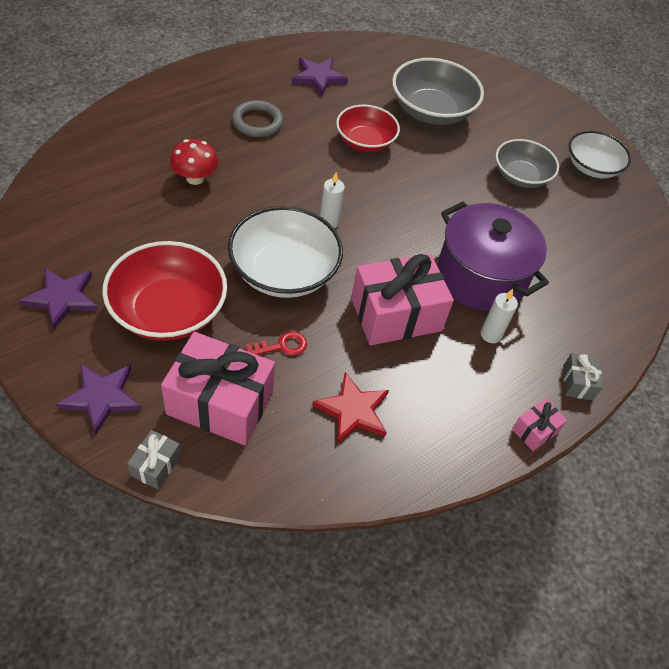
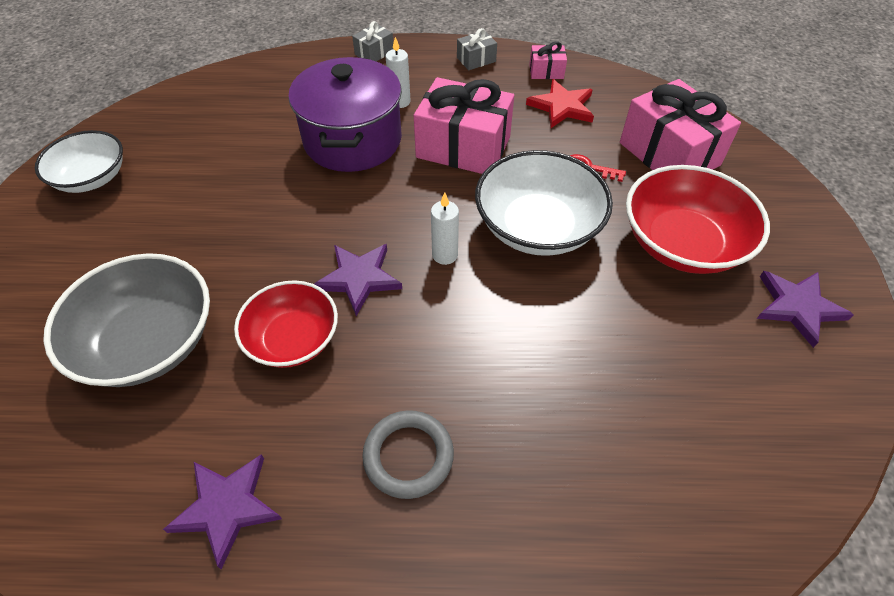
camera: 135 degrees left, 0 degrees up
purple star [56,364,142,435] -> purple star moved to [314,244,402,316]
grey gift [127,430,181,490] -> grey gift moved to [457,28,497,70]
red mushroom [170,139,218,185] -> none
grey bowl [496,139,559,188] -> none
pink gift [512,399,567,451] -> pink gift moved to [529,41,567,79]

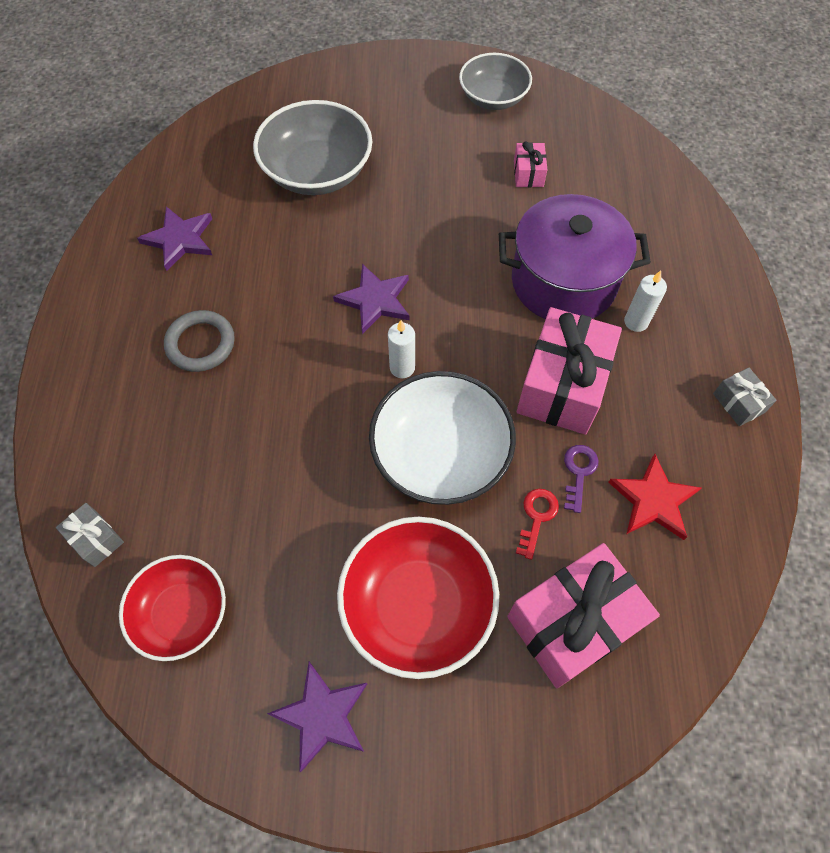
camera: 90 degrees right, 10 degrees up
white bowl [35,130,123,193] -> grey bowl [459,53,532,110]
red bowl [234,280,338,368] -> red bowl moved to [119,555,226,661]
grey gift [352,21,393,61] -> grey gift moved to [56,503,124,567]
pink gift [529,41,567,79] -> pink gift moved to [514,141,547,187]
none -> purple key [564,445,599,513]

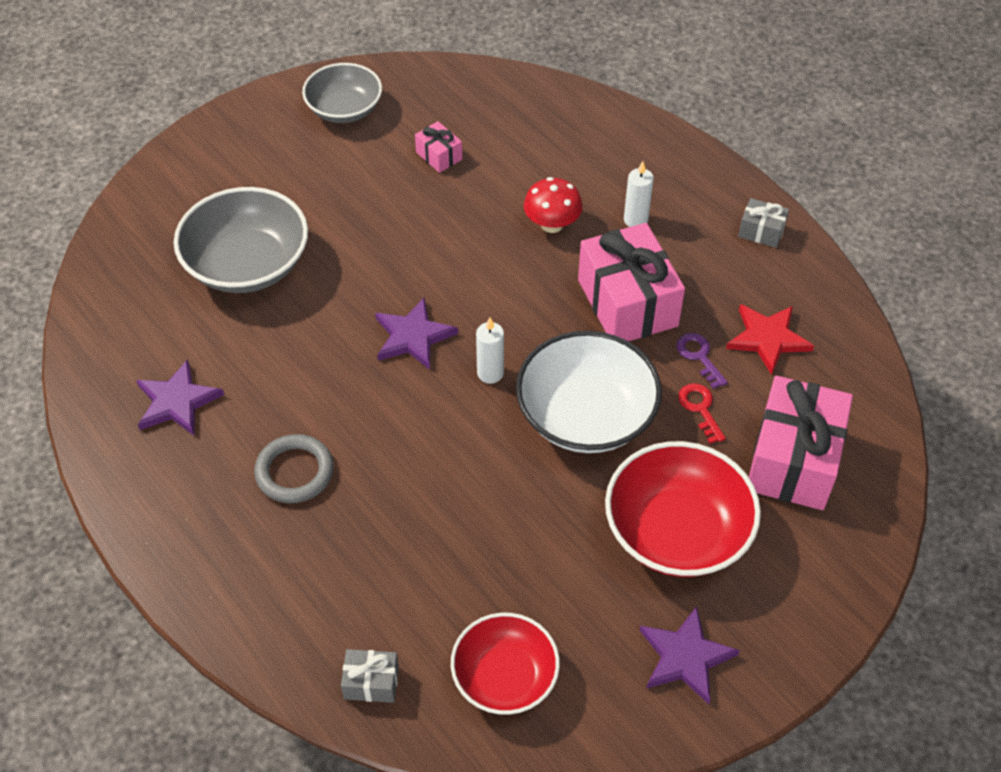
camera: 40 degrees left, 10 degrees down
purple pot [499,194,651,319] -> red mushroom [524,177,583,233]

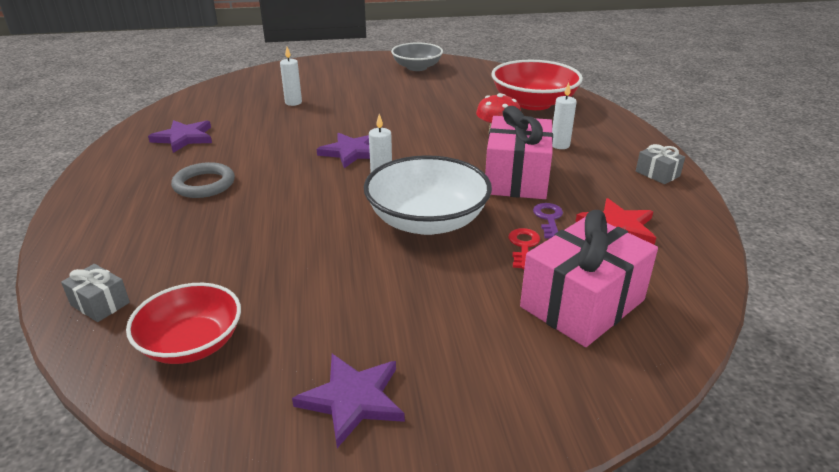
camera: 30 degrees right, 20 degrees down
grey bowl [174,187,308,293] -> white candle [280,47,302,106]
pink gift [415,121,462,173] -> none
red bowl [605,441,761,577] -> red bowl moved to [491,60,583,110]

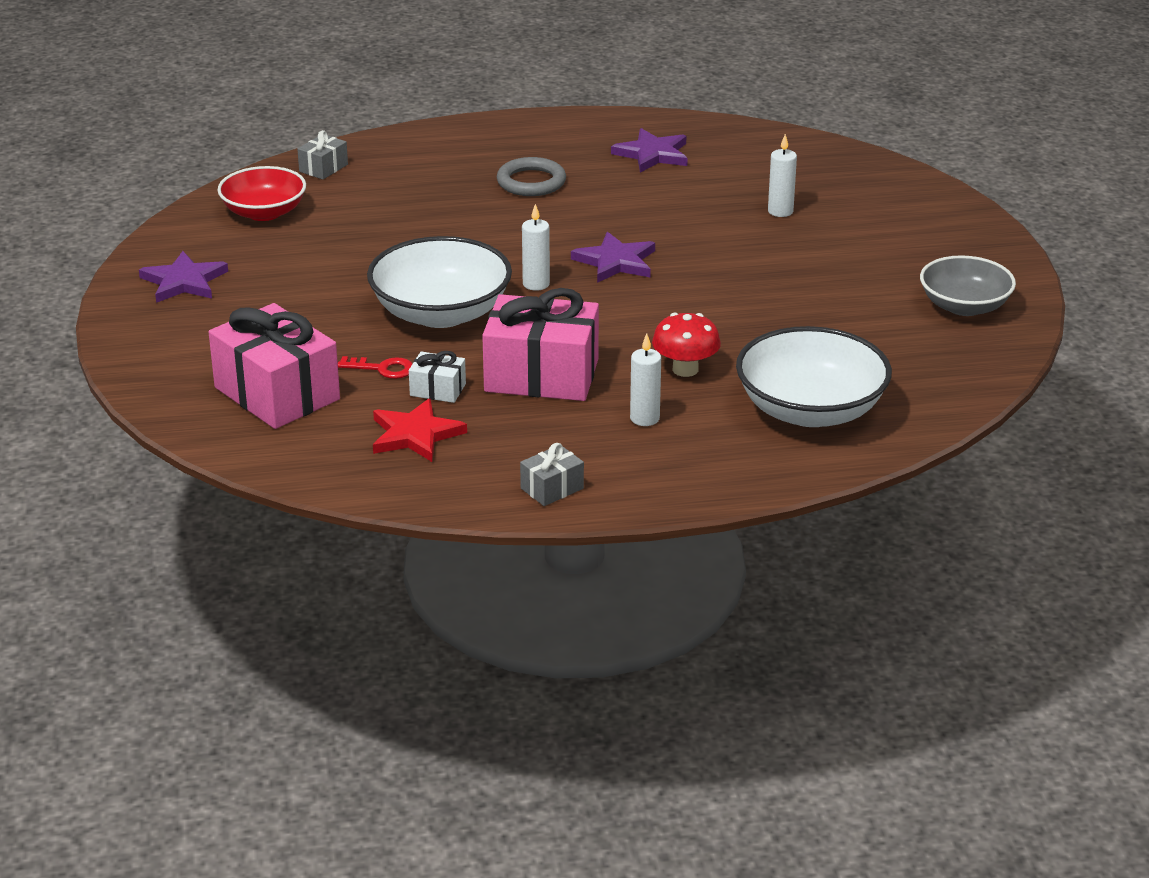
camera: 90 degrees right, 0 degrees up
red bowl [491,60,583,110] -> white bowl [736,326,892,427]
purple key [533,203,563,238] -> white gift [409,351,466,403]

